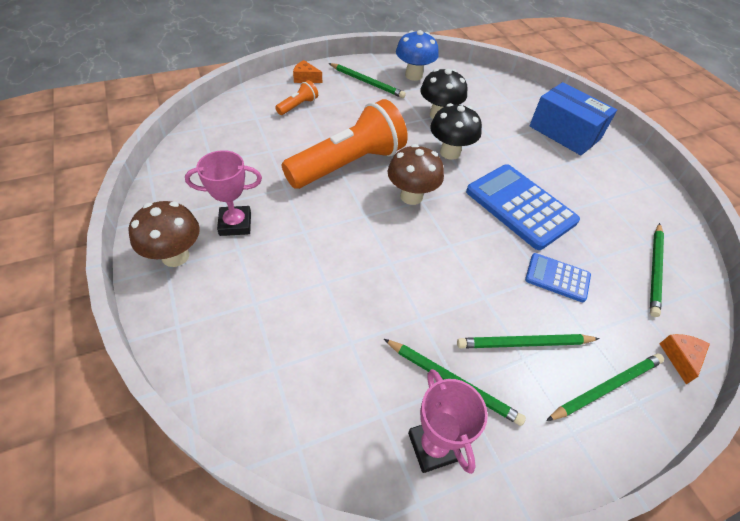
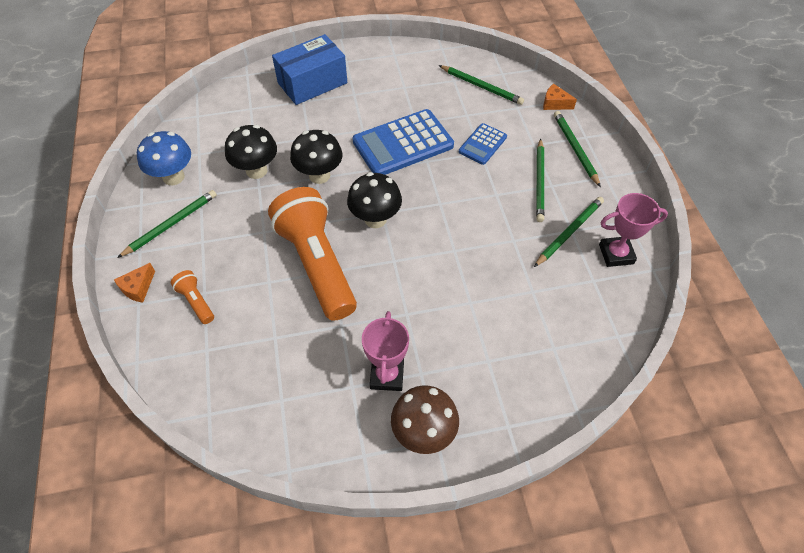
camera: 75 degrees left, 5 degrees up
brown mushroom [388,144,444,205] -> black mushroom [347,172,402,228]

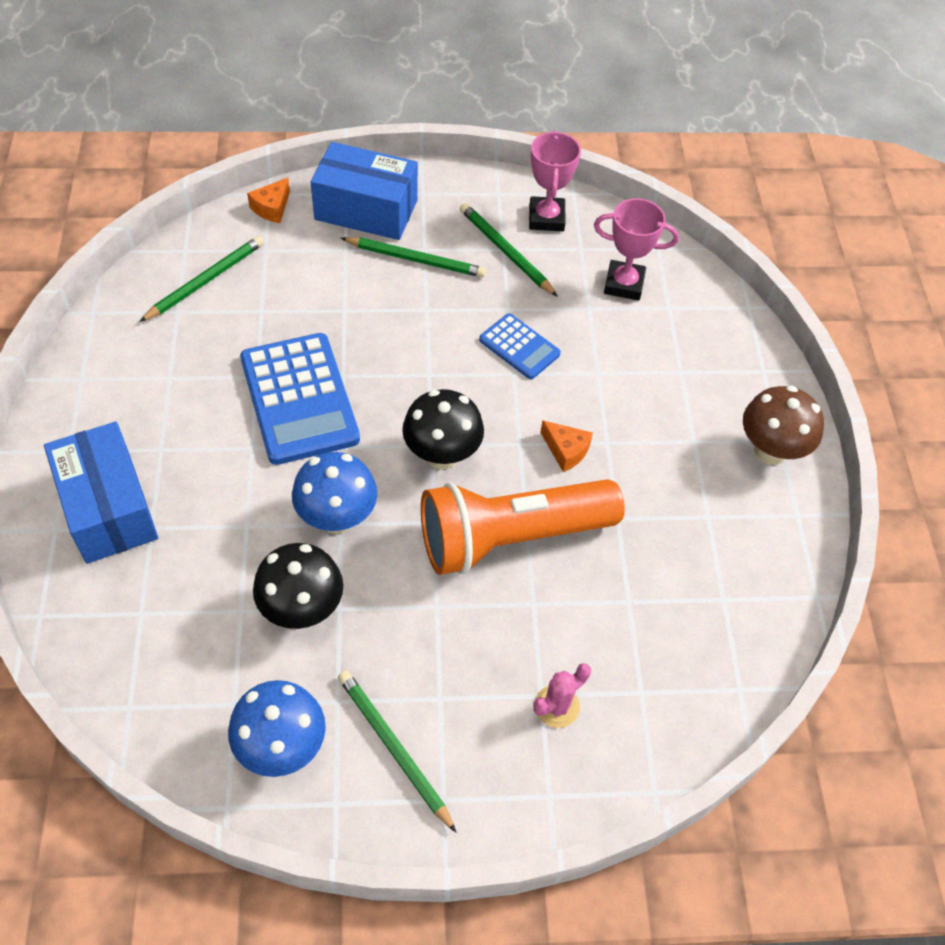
camera: 85 degrees left, 0 degrees up
orange cheese [114,263,155,303] -> orange cheese moved to [540,420,593,472]
orange flashlight [171,270,214,324] -> pink cactus [533,663,591,728]
black mushroom [290,130,343,184] -> blue mushroom [292,452,377,534]
pink trophy [362,311,409,391] -> pink trophy moved to [594,198,679,301]
blue calculator [459,123,507,165] -> blue calculator moved to [479,313,561,379]
green pencil [554,111,601,187] -> blue box [311,142,418,240]

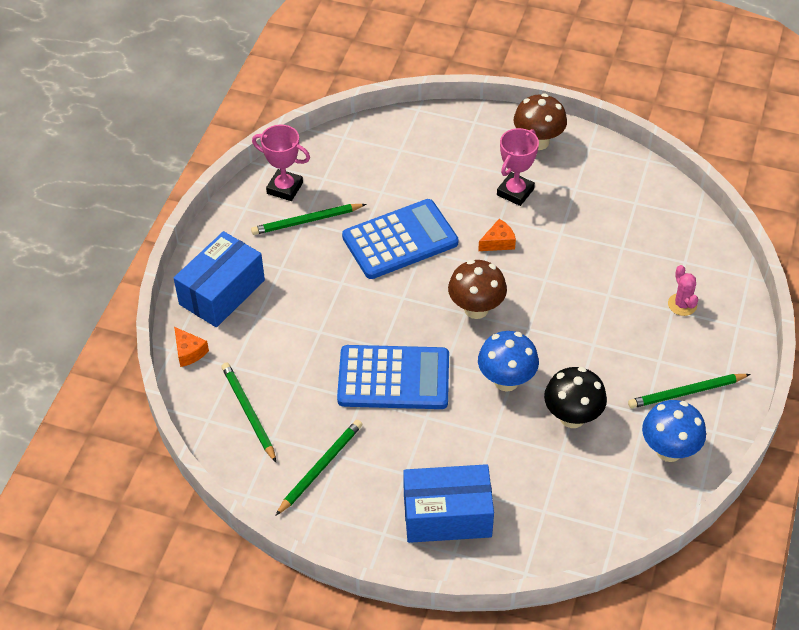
camera: 65 degrees left, 5 degrees down
green pencil [341,237,486,278] -> green pencil moved to [275,419,363,516]
black mushroom [402,389,484,470] -> brown mushroom [448,260,507,319]
orange flashlight [421,479,625,575] -> none
blue calculator [479,313,561,379] -> blue calculator [342,199,458,279], size x1.87
pink trophy [594,198,679,301] -> pink trophy moved to [497,128,539,206]

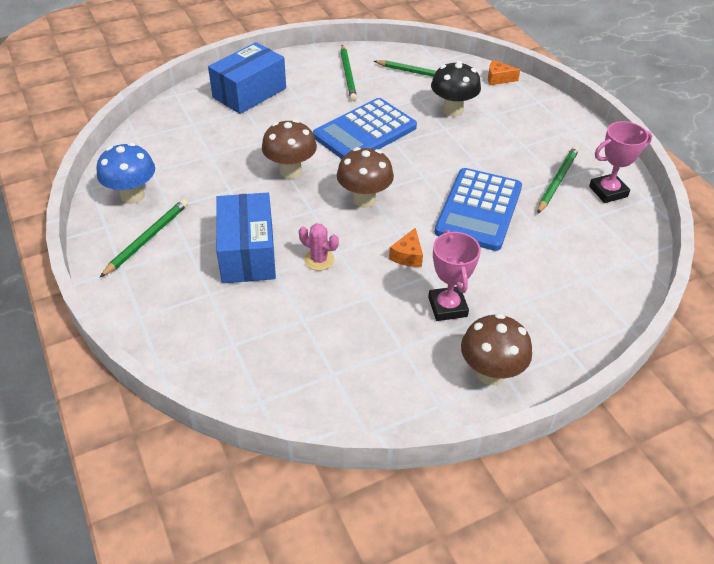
camera: 135 degrees right, 5 degrees down
blue box [174,231,265,327] -> blue box moved to [216,193,276,283]
blue mushroom [478,331,539,392] -> brown mushroom [262,119,317,179]
black mushroom [544,367,607,428] -> black mushroom moved to [431,61,481,116]
pink cactus [668,265,698,316] -> pink cactus moved to [299,223,339,271]

